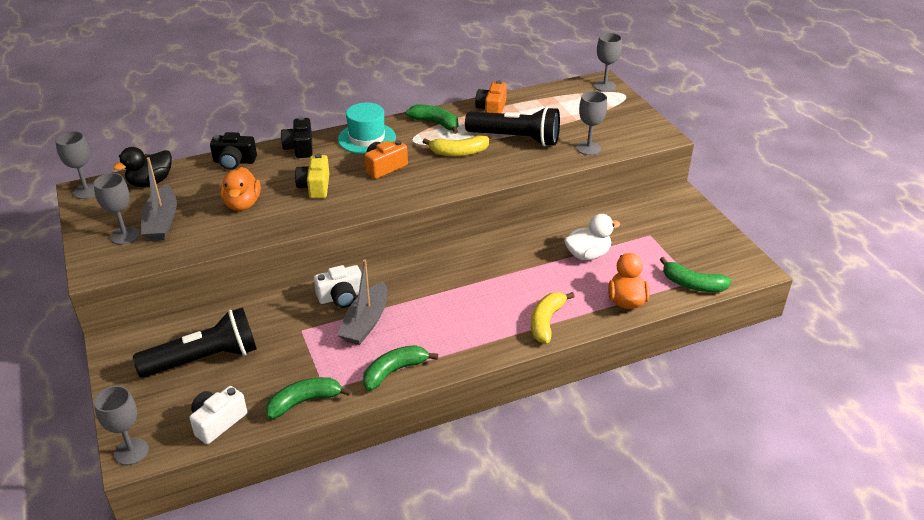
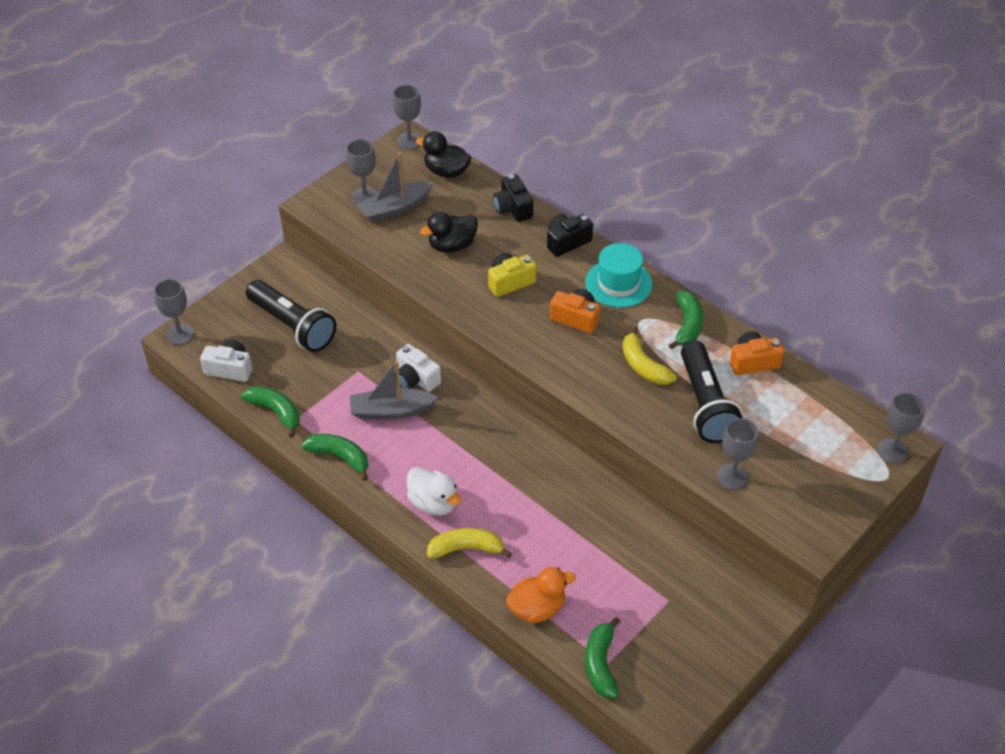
camera: 65 degrees right, 10 degrees up
orange duck [220,167,261,211] -> black duck [420,212,478,253]
white duck [564,214,620,260] -> white duck moved to [407,467,461,516]

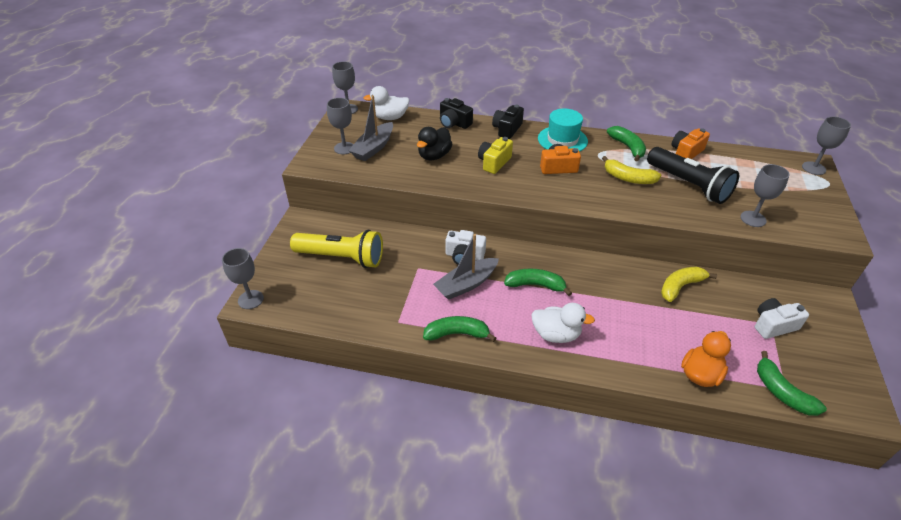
camera: 30 degrees left, 5 degrees down
white camera [200,339,252,382] -> white camera moved to [755,298,809,339]
green banana [241,386,300,437] -> green banana moved to [504,268,572,296]
black flashlight [246,280,336,352] -> yellow flashlight [290,230,383,268]
black duck [416,131,472,178] -> white duck [364,86,410,120]
yellow banana [427,528,512,558] -> yellow banana moved to [661,267,717,302]

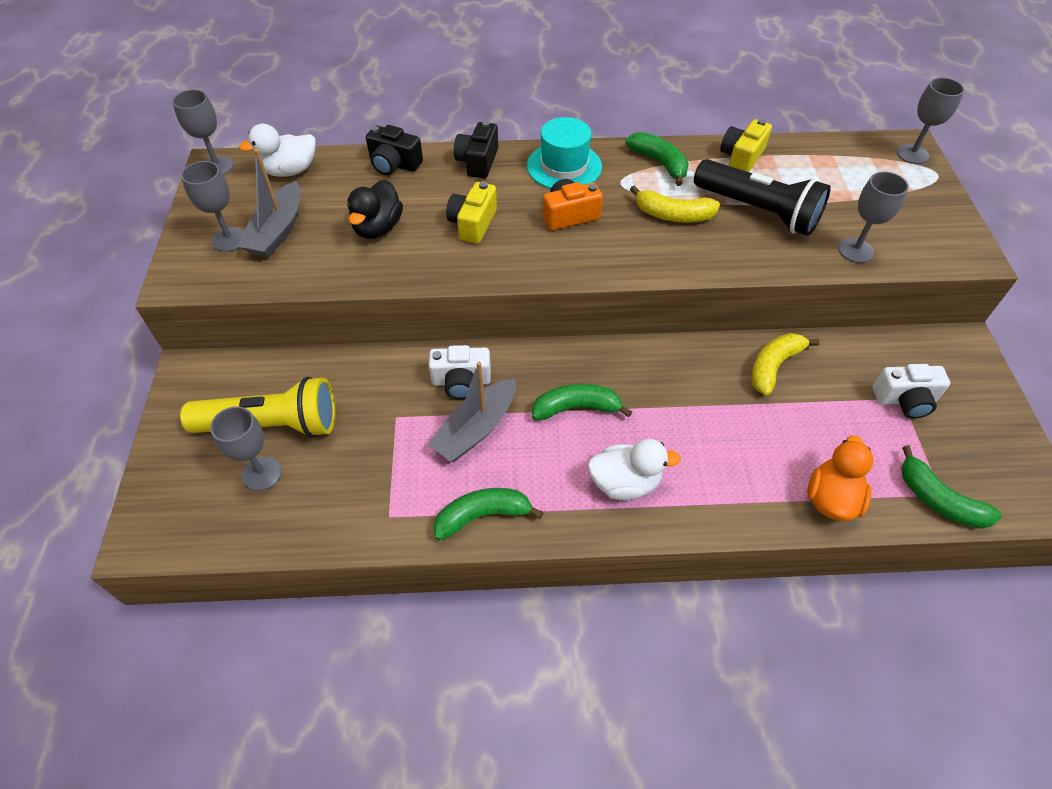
camera: 15 degrees left, 10 degrees up
grey goblet [222,248,264,309] -> grey goblet moved to [210,406,281,491]
orange camera [672,128,710,159] -> yellow camera [720,119,772,172]
white camera [755,298,809,339] -> white camera turned 150 degrees counterclockwise [873,364,950,419]

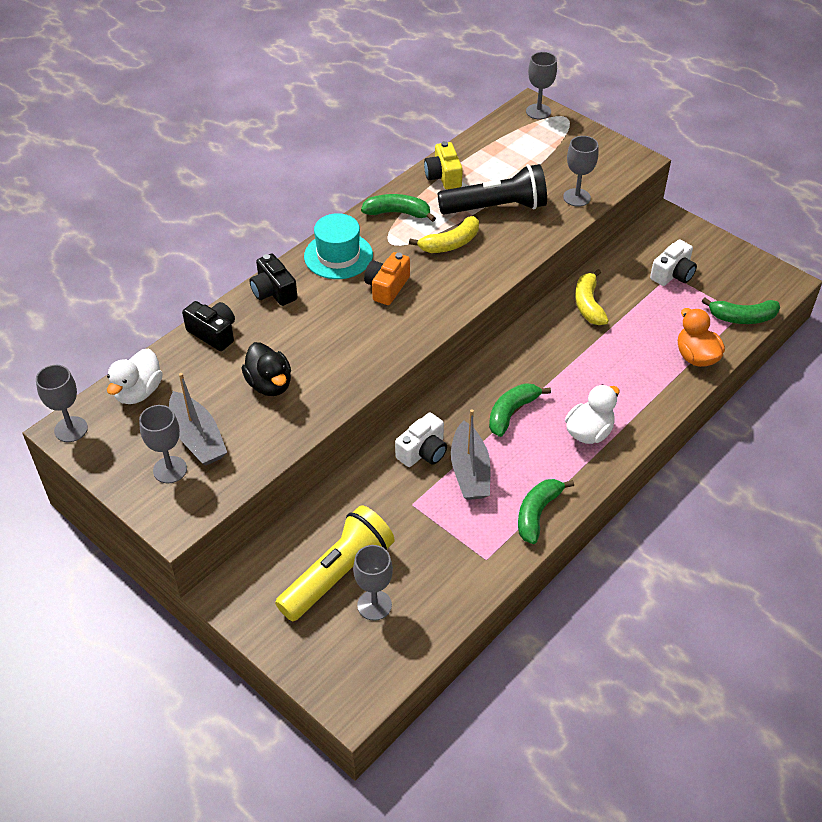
camera: 45 degrees left, 5 degrees down
black camera [366,125,423,175] -> black camera turned 120 degrees counterclockwise [182,301,235,351]
yellow camera [446,181,497,244] -> none

